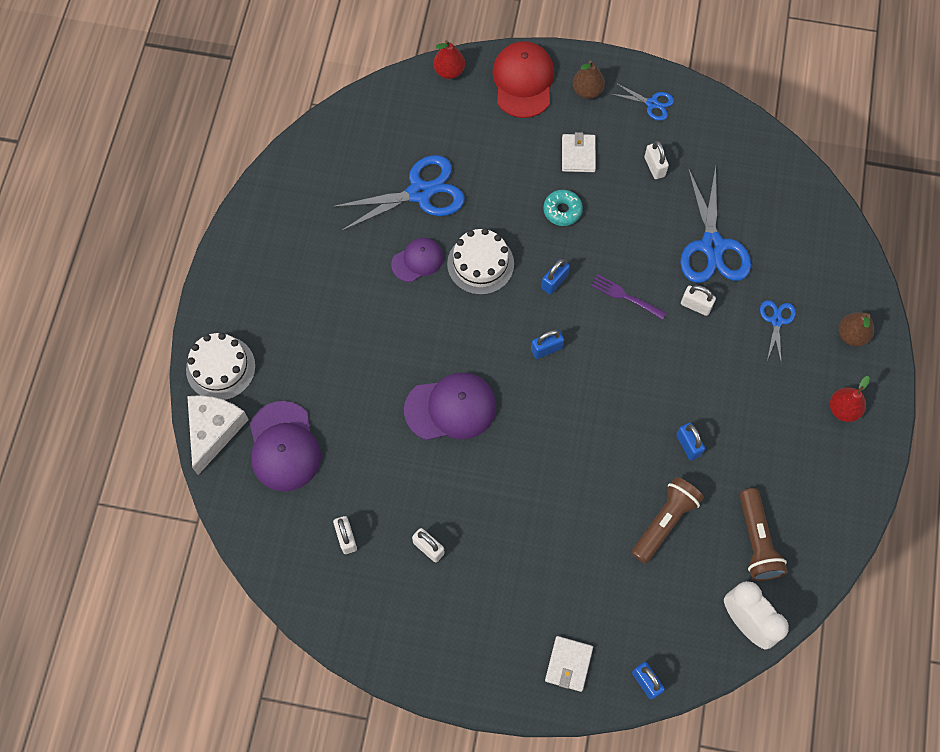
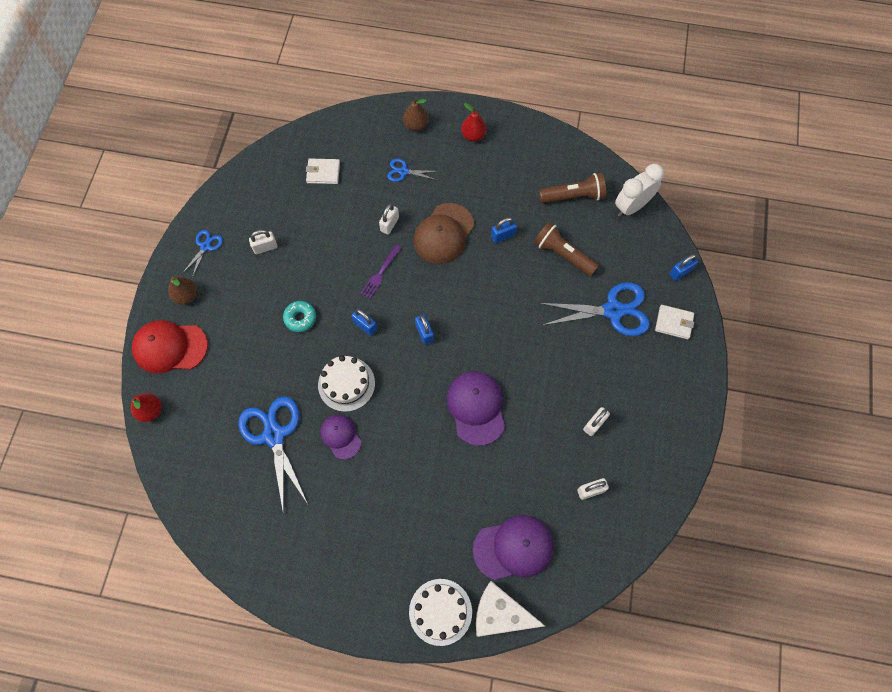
camera: 90 degrees left, 0 degrees up
white wallet [562,132,596,172] -> white wallet moved to [306,159,340,184]
blue scissors [680,166,751,283] -> blue scissors moved to [539,282,650,336]
none -> brown cap [413,203,474,264]

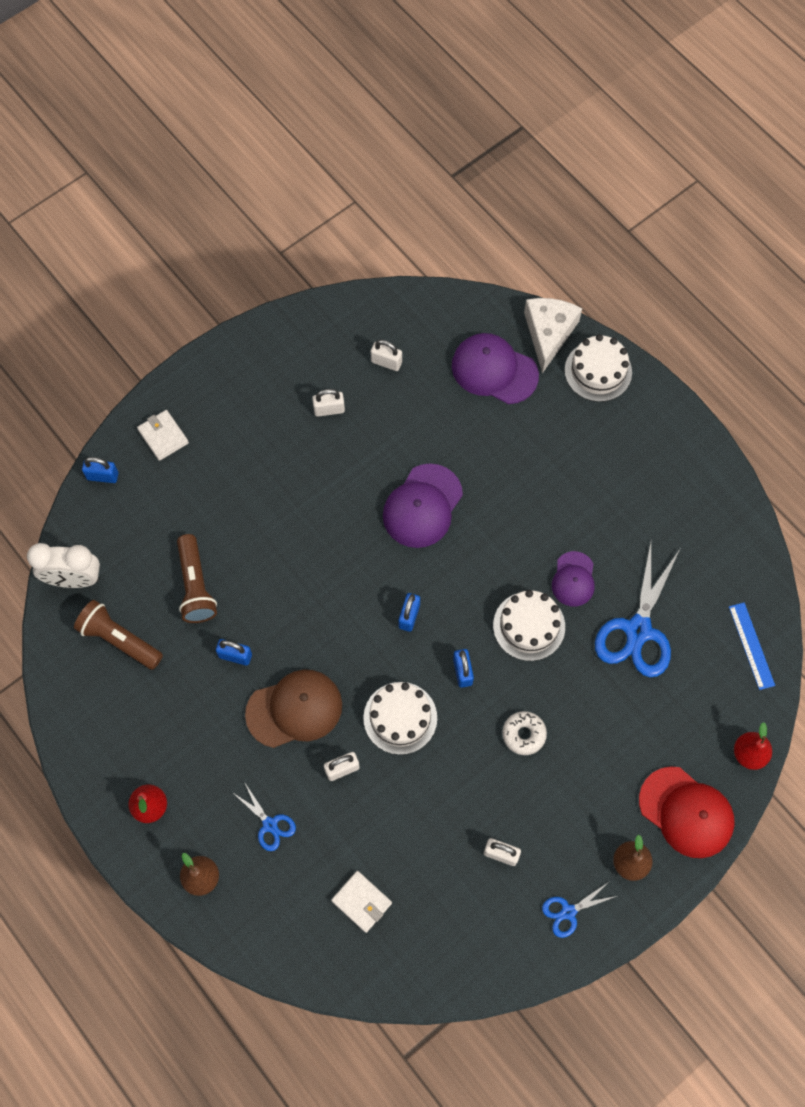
camera: 140 degrees left, 0 degrees up
turquoise donut [283,301,316,332] -> white donut [502,711,547,755]
purple fork [360,245,401,299] -> white cake [363,682,437,755]
white cheese [476,581,545,637] -> white cheese turned 135 degrees counterclockwise [524,298,582,373]
blue scissors [539,282,650,336] -> none
none -> blue ruler [729,603,775,690]

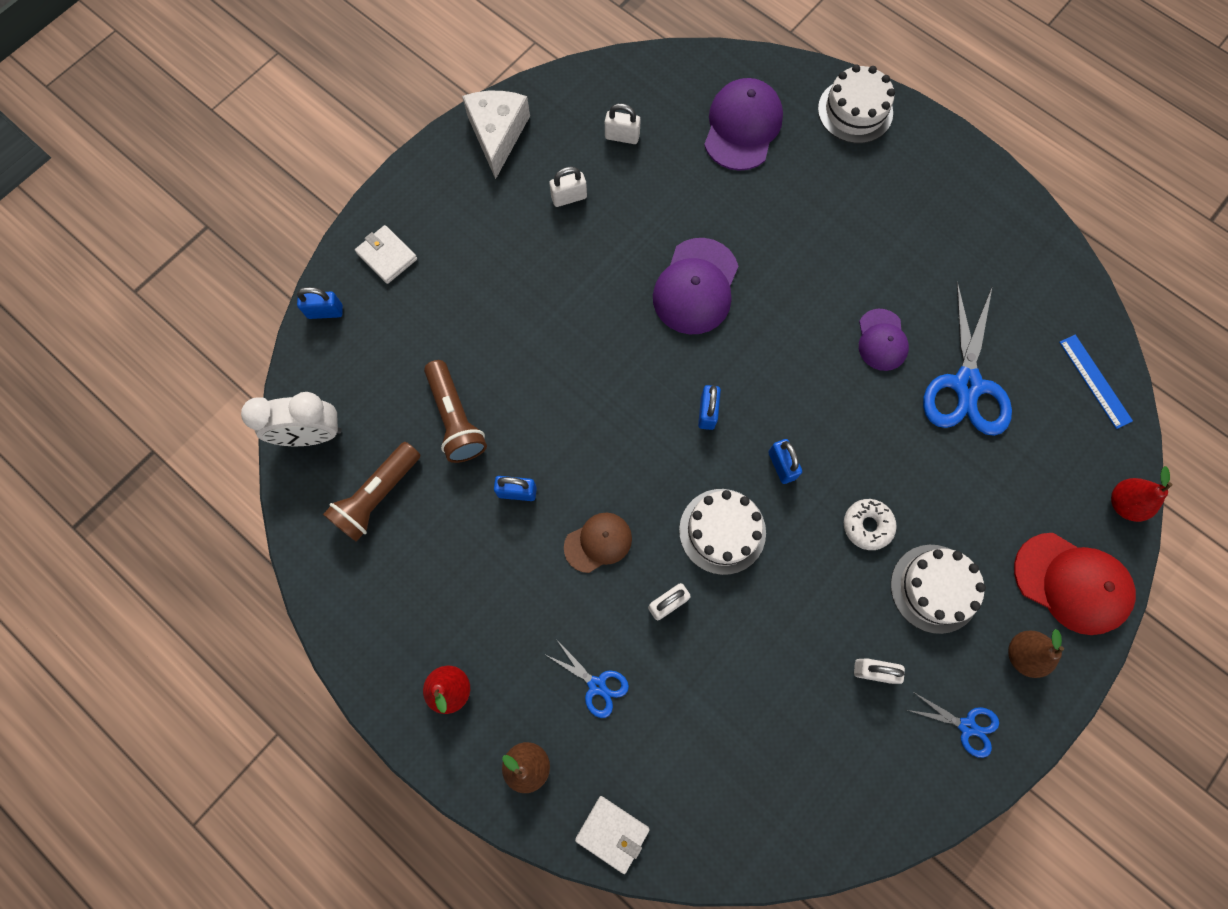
camera: 10 degrees left, 5 degrees up
brown flashlight [74,600,163,670] -> brown flashlight turned 75 degrees counterclockwise [323,442,421,542]
brown cap [245,670,342,748] -> brown cap [564,513,632,573], size x0.61
white wallet [331,871,392,933] -> white wallet moved to [575,796,650,874]
purple cap [452,333,539,404] -> purple cap turned 90 degrees clockwise [704,78,783,171]
white cake [493,590,565,661] -> white cake moved to [891,545,986,634]
white cheese [524,298,582,373] -> white cheese moved to [462,91,530,179]
blue scissors [542,881,617,938] -> blue scissors turned 120 degrees counterclockwise [908,691,999,758]

